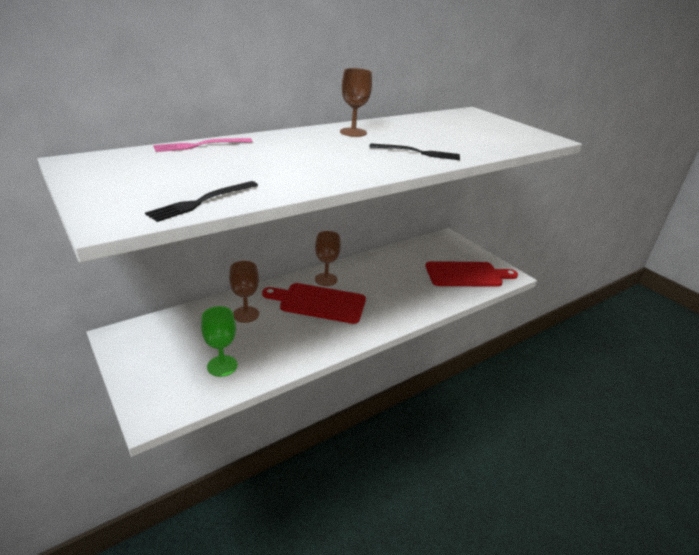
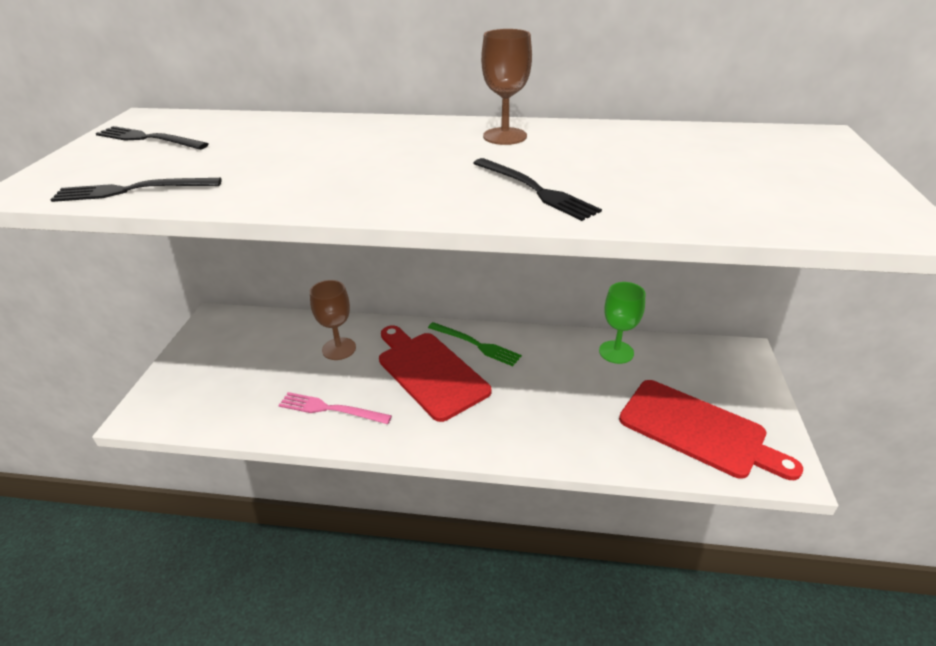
camera: 45 degrees right, 5 degrees up
pink fork [153,138,252,152] -> pink fork moved to [278,392,392,424]
green goblet [201,306,238,377] -> green goblet moved to [599,282,645,364]
brown goblet [315,231,341,286] -> green fork [428,322,522,366]
none -> black fork [96,126,208,150]

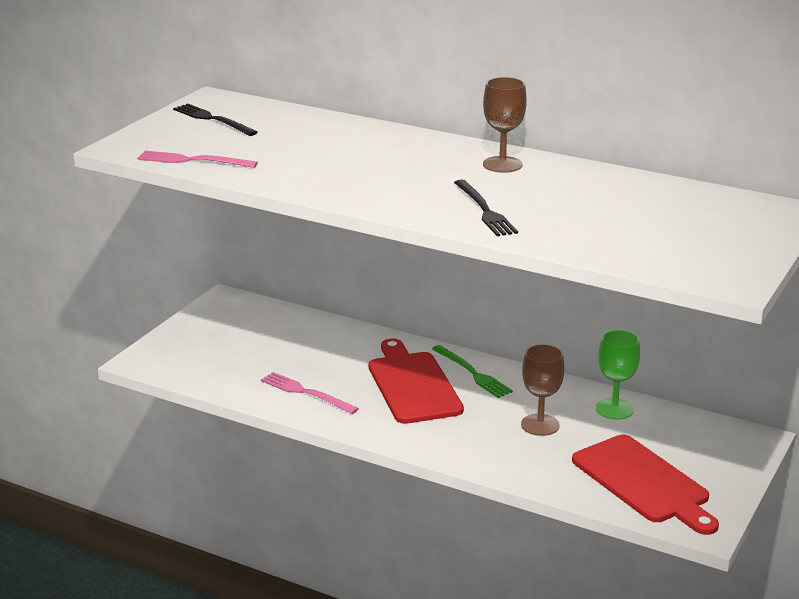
camera: 20 degrees right, 10 degrees down
black fork [50,178,222,202] -> pink fork [137,151,258,168]
brown goblet [310,280,356,360] -> brown goblet moved to [521,344,564,436]

